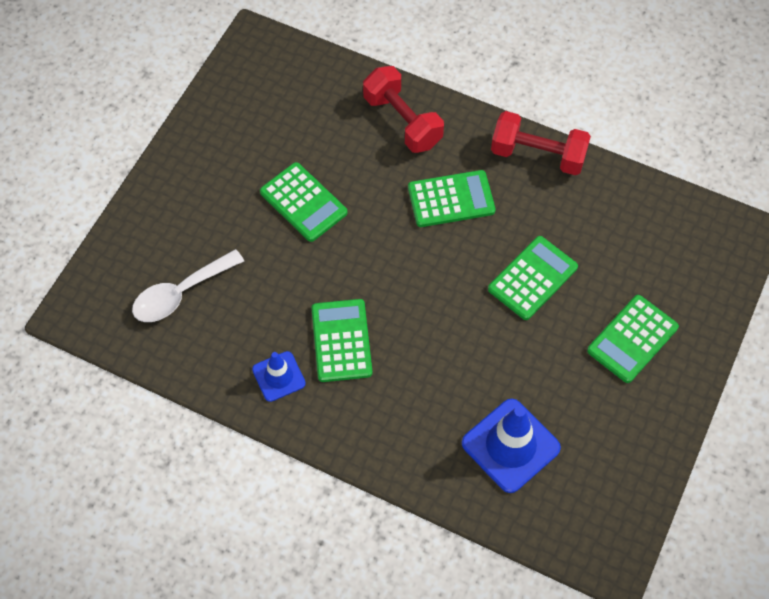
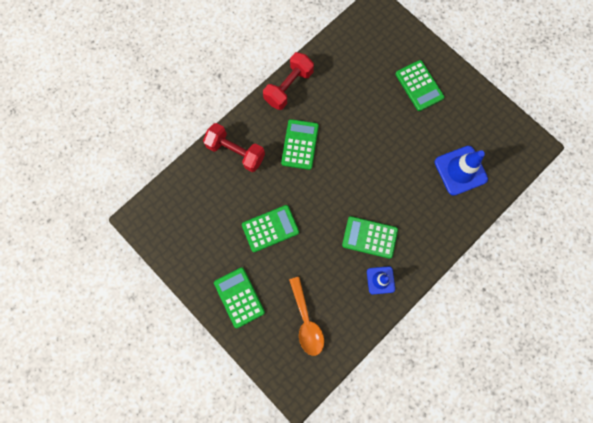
camera: 70 degrees left, 15 degrees up
white spoon [132,249,244,322] -> orange spoon [289,277,324,356]
red dumbbell [363,66,444,153] -> red dumbbell turned 45 degrees clockwise [203,123,265,172]
green calculator [488,236,578,320] -> green calculator moved to [214,267,265,328]

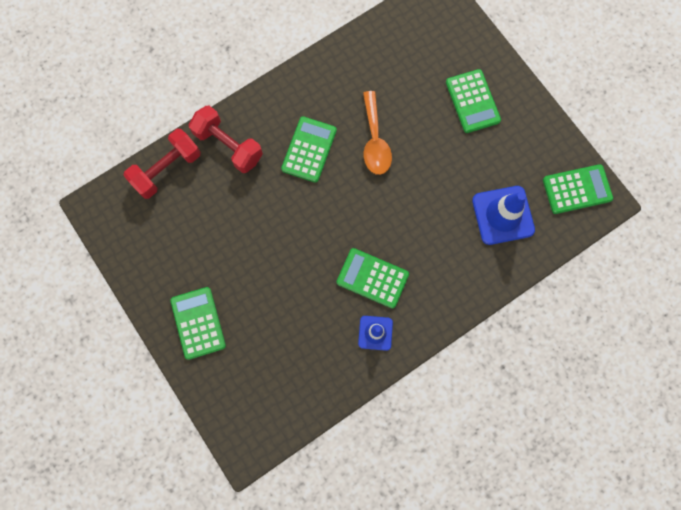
camera: 10 degrees right, 0 degrees up
green calculator [242,205,299,252] -> green calculator moved to [543,164,613,214]
red dumbbell [263,52,314,110] -> red dumbbell moved to [124,129,201,199]
orange spoon [289,277,324,356] -> orange spoon moved to [363,91,392,175]

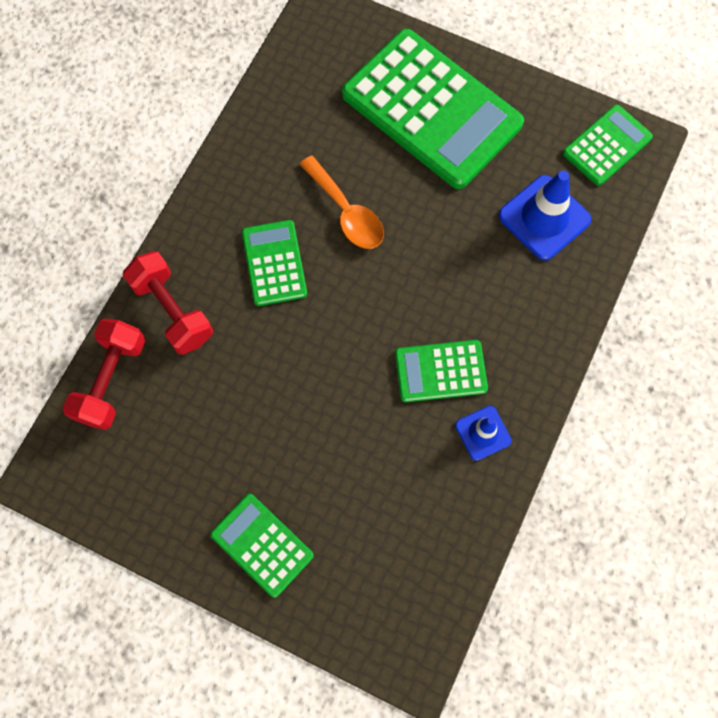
camera: 30 degrees left, 5 degrees down
red dumbbell [189,105,263,173] -> red dumbbell turned 45 degrees clockwise [123,251,213,355]
green calculator [446,69,501,133] -> green calculator [342,29,524,189], size x2.02

